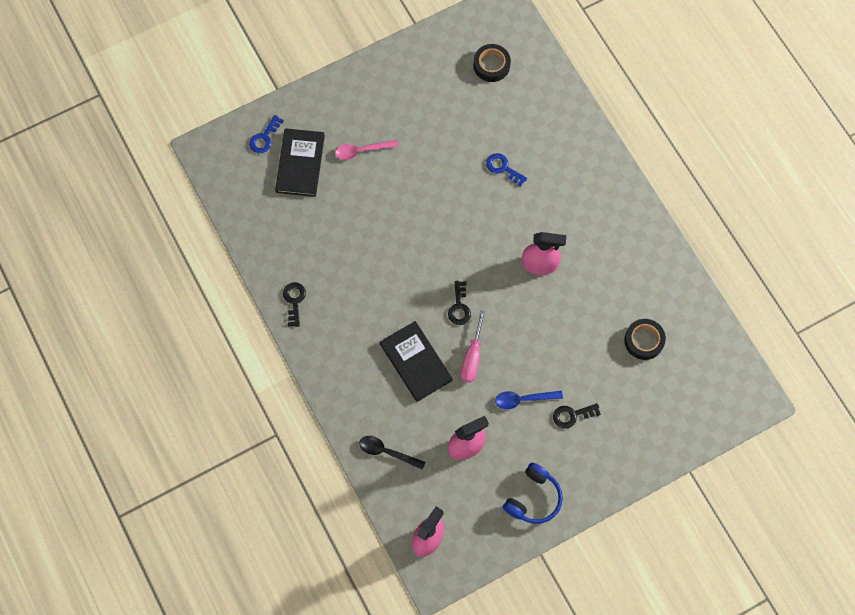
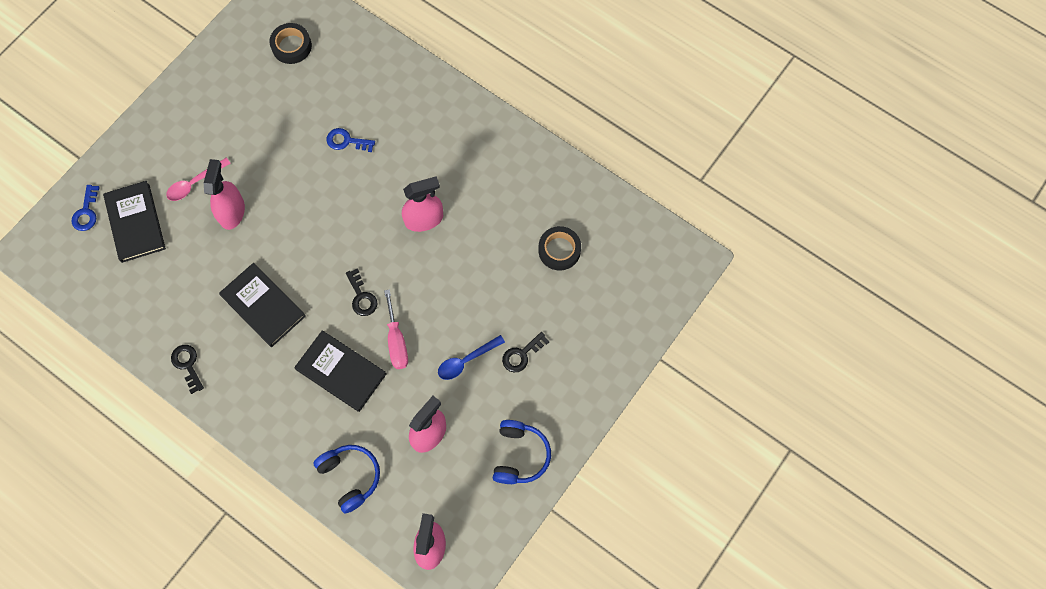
camera: 25 degrees left, 0 degrees up
black spoon [359,436,425,470] -> blue headphones [314,445,380,514]
none -> pink spray bottle [204,159,245,230]
none -> black book [219,263,306,347]

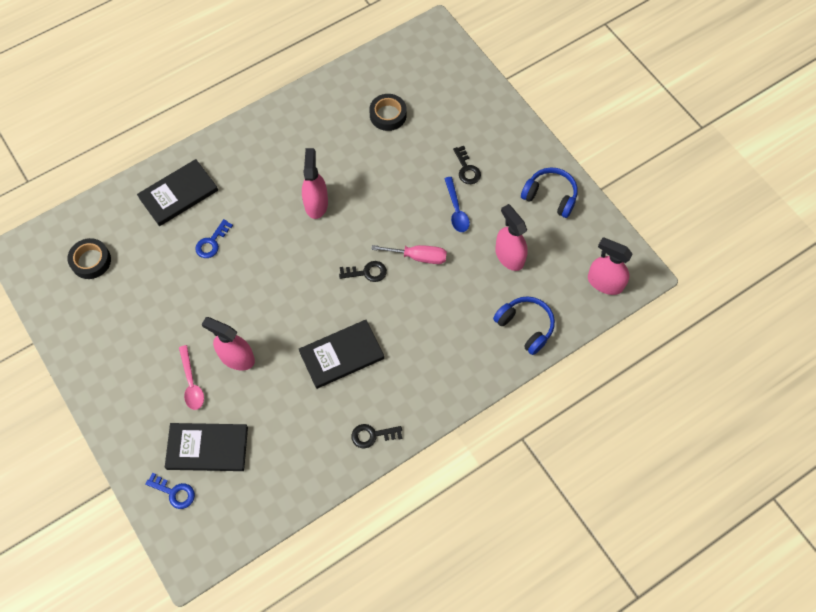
camera: 70 degrees left, 5 degrees down
black book [294,330,386,412] -> black book moved to [137,159,218,226]
blue headphones [314,445,380,514] -> blue headphones turned 60 degrees clockwise [493,296,555,355]

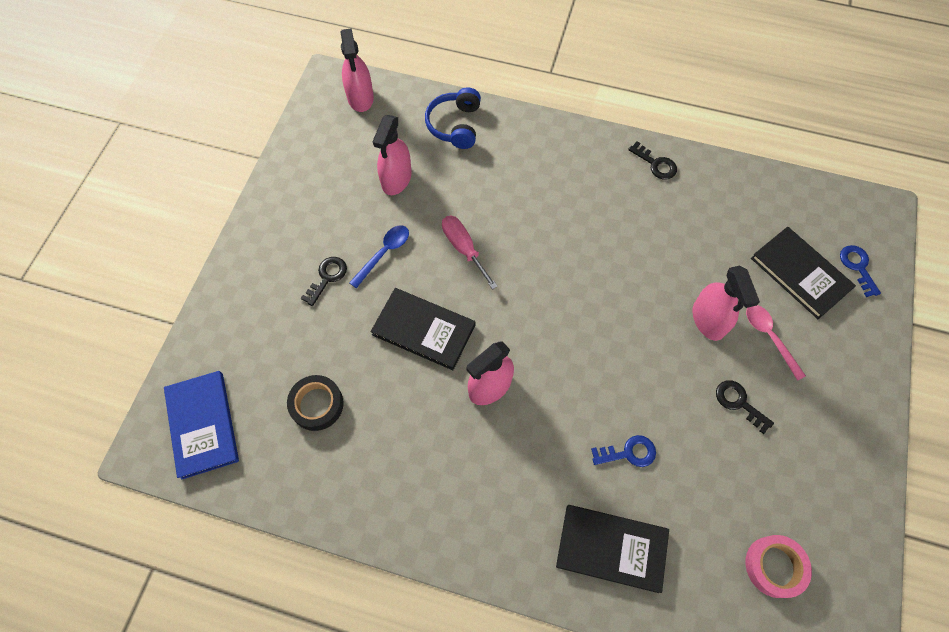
camera: 130 degrees left, 0 degrees up
black tape [67,238,111,279] -> pink tape [745,535,812,598]
pink spoon [179,345,204,410] -> pink spoon turned 60 degrees counterclockwise [746,305,806,381]
black book [299,319,384,389] -> black book moved to [371,288,475,370]
black key [339,261,387,282] -> black key moved to [716,380,774,434]
blue headphones [521,167,578,218] -> none
none -> blue book [164,371,239,480]

